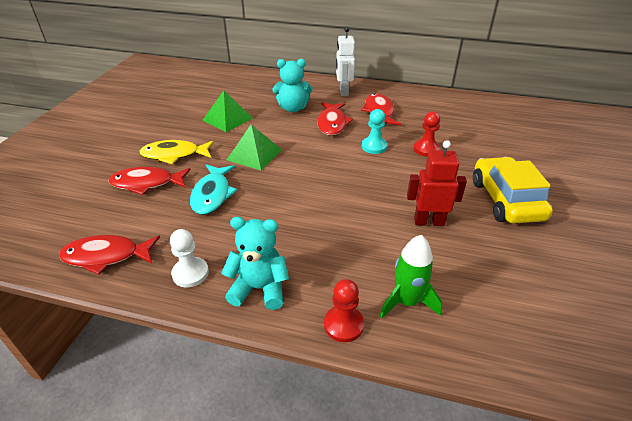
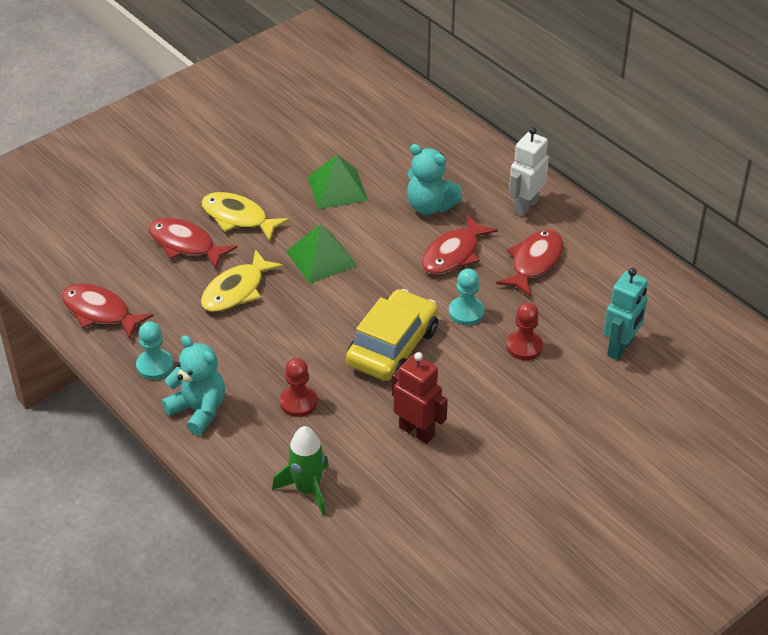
camera: 35 degrees right, 5 degrees up
white pawn [170,229,209,288] -> turquoise pawn [136,321,174,380]
turquoise fish [190,164,237,215] -> yellow fish [201,249,284,312]
red pawn [324,279,364,342] -> red pawn moved to [280,358,318,417]
yellow car [473,157,553,224] -> yellow car moved to [346,289,438,381]
none -> turquoise robot [603,268,648,360]

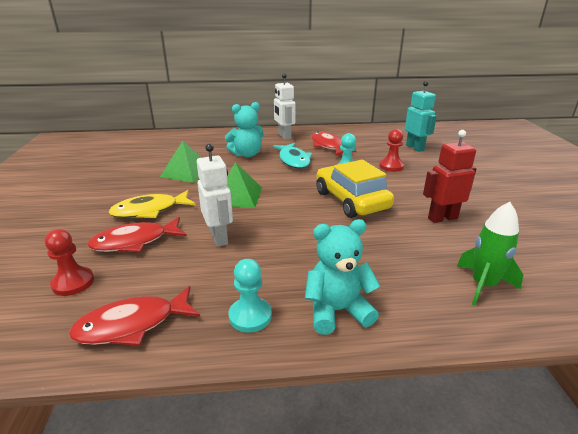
camera: 55 degrees left, 15 degrees down
yellow fish [201,249,284,312] -> white robot [197,144,233,247]
red pawn [280,358,318,417] -> red pawn moved to [45,229,94,296]
red fish [421,214,498,274] -> turquoise fish [273,143,312,169]

